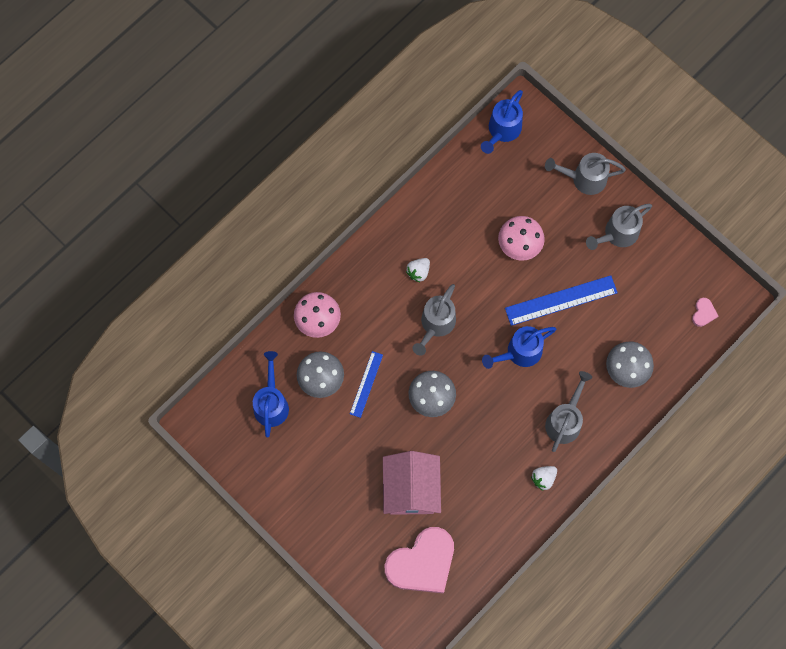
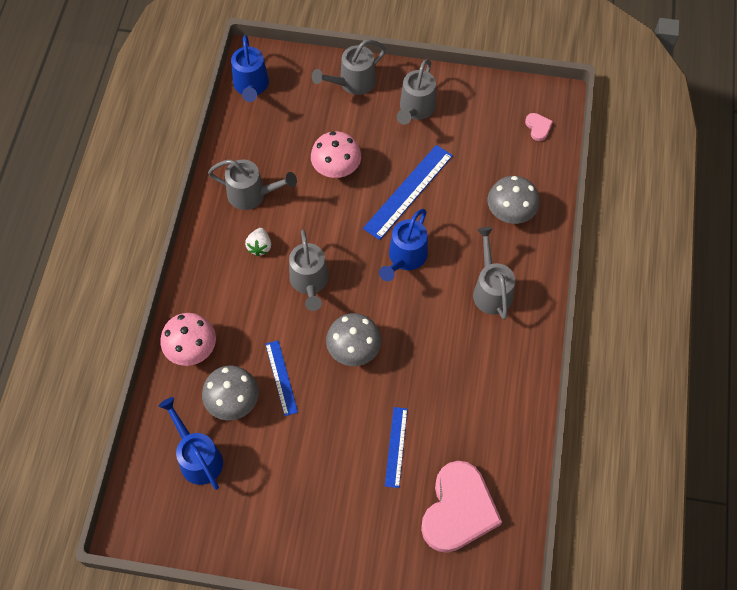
camera: 35 degrees left, 10 degrees down
pink house [383,451,441,515] -> blue ruler [385,407,408,488]
white strawberry [531,466,557,491] -> none
none -> grey watering can [208,159,297,210]

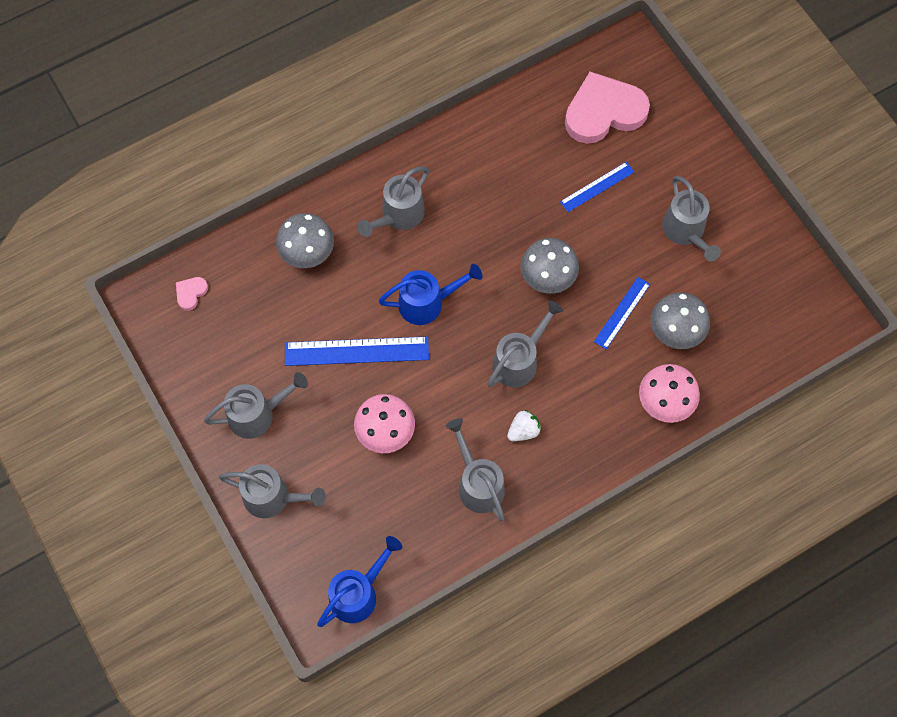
camera: 130 degrees left, 5 degrees up
blue watering can [159,397,223,490] -> none
none -> grey watering can [662,176,721,261]

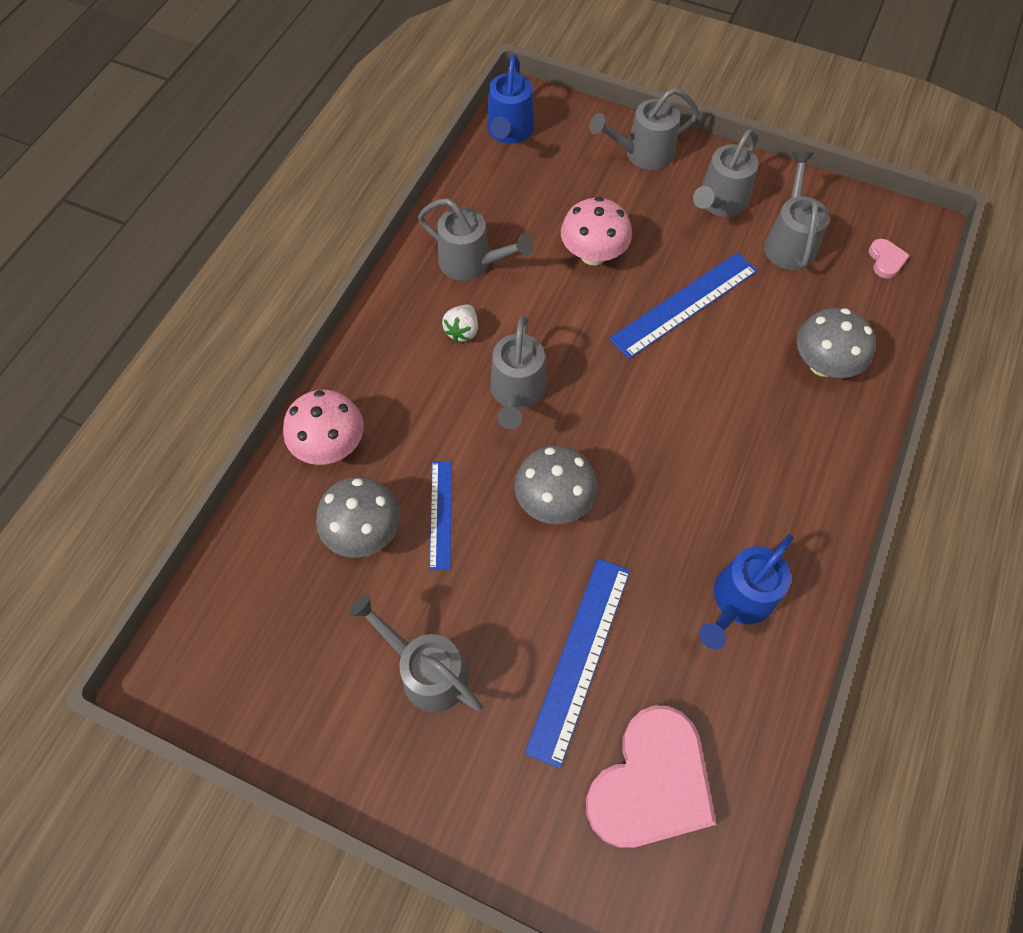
camera: 145 degrees right, 5 degrees down
grey watering can [357,166,429,237] -> grey watering can moved to [764,152,829,270]
blue watering can [379,264,482,325] -> blue watering can moved to [699,534,794,649]
blue ruler [560,162,634,212] -> blue ruler [525,558,630,769], size x1.67

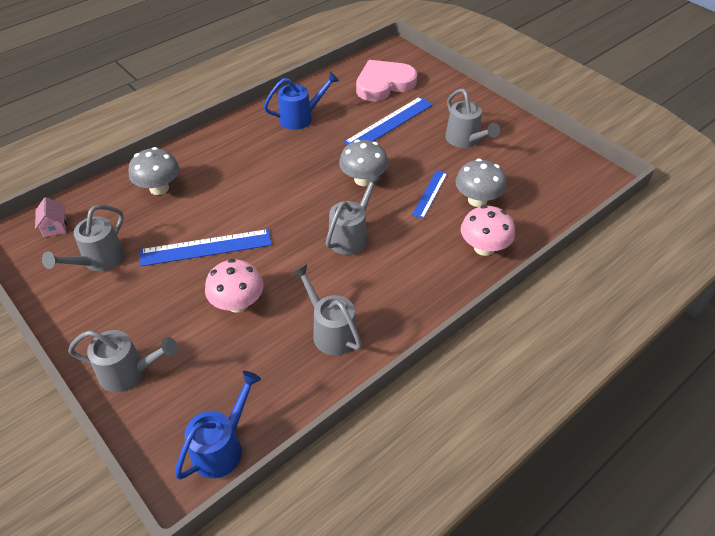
camera: 155 degrees left, 15 degrees down
white strawberry [442,305,478,343] -> none
grey watering can [693,129,758,217] -> none
pink heart [869,239,910,278] -> pink house [35,197,67,237]

